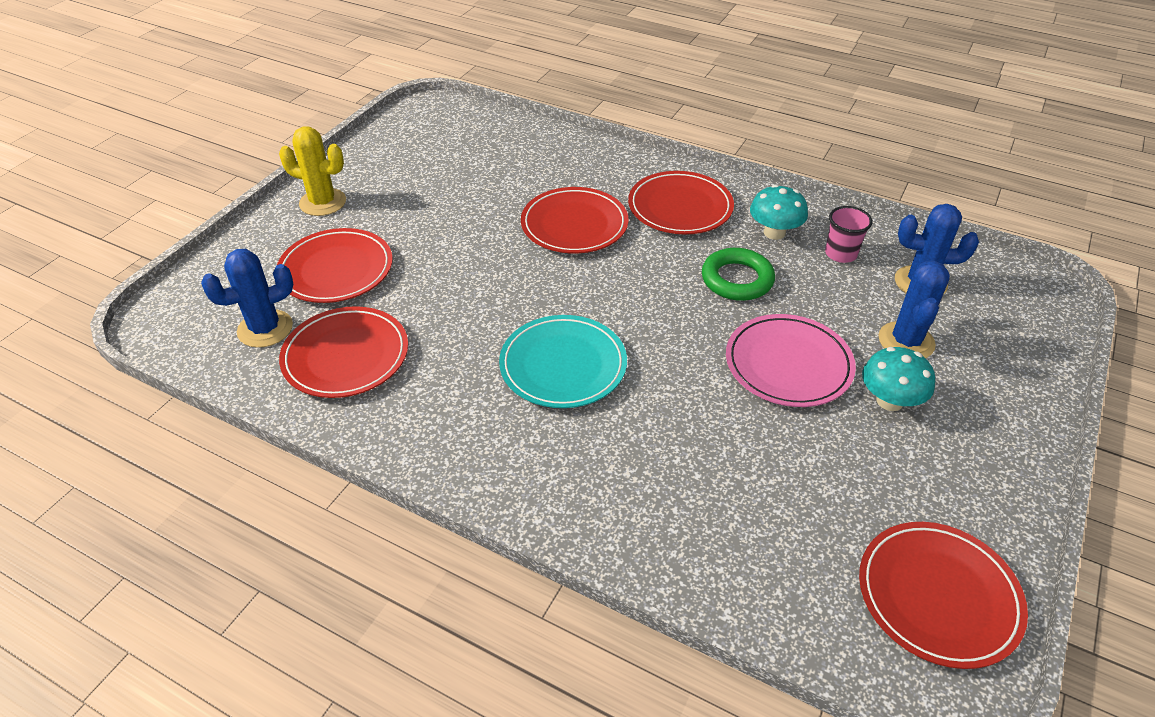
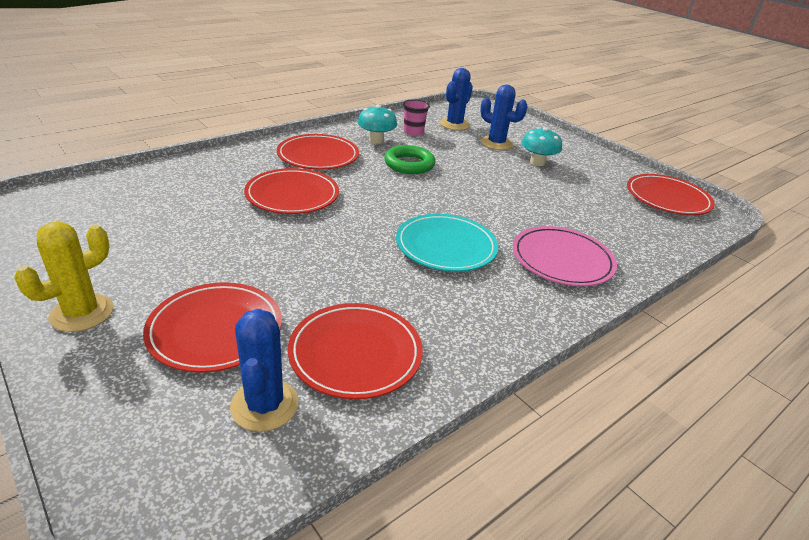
camera: 70 degrees left, 10 degrees down
pink plate [726,314,856,407] -> pink plate moved to [513,226,617,286]

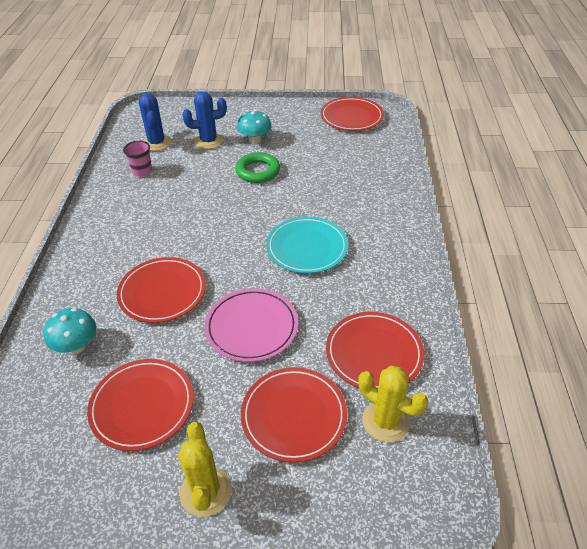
camera: 45 degrees left, 10 degrees up
blue cactus [230,309,299,432] -> yellow cactus [358,366,428,443]
red plate [277,134,359,170] -> red plate moved to [87,359,194,451]
turquoise mushroom [357,105,397,144] -> turquoise mushroom moved to [44,308,96,354]
green ring [384,145,435,174] -> green ring moved to [236,152,280,183]
pink plate [513,226,617,286] -> pink plate moved to [205,288,298,362]

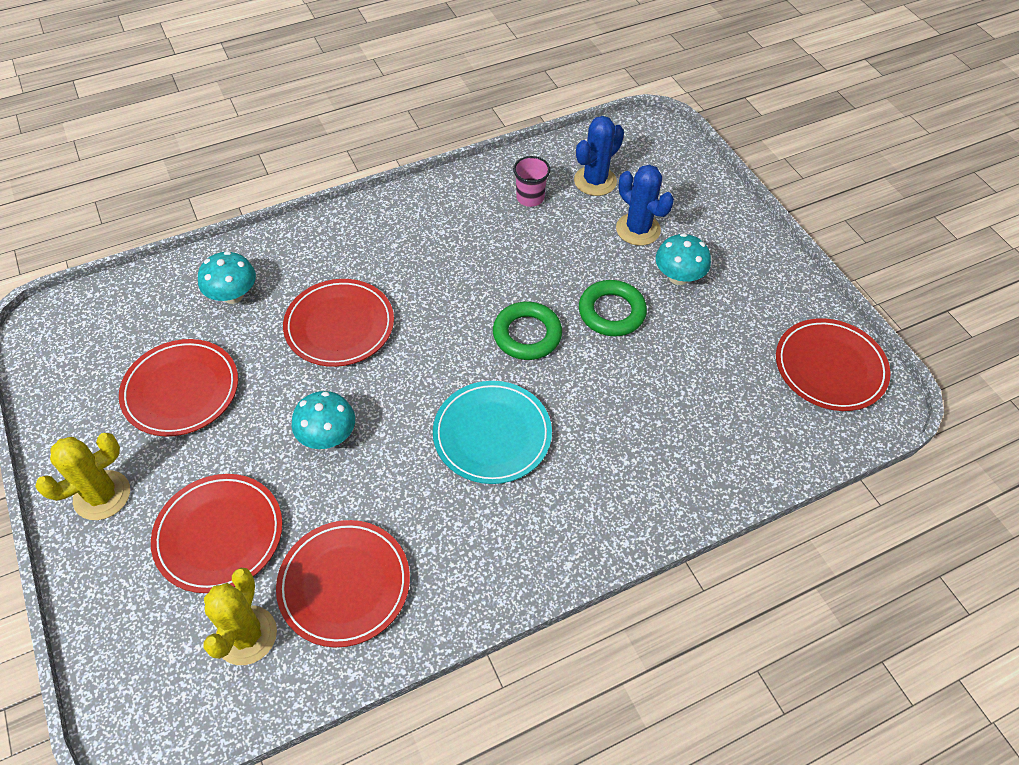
camera: 60 degrees right, 10 degrees up
pink plate [205,288,298,362] -> turquoise mushroom [292,391,355,449]
none -> green ring [493,302,562,360]

